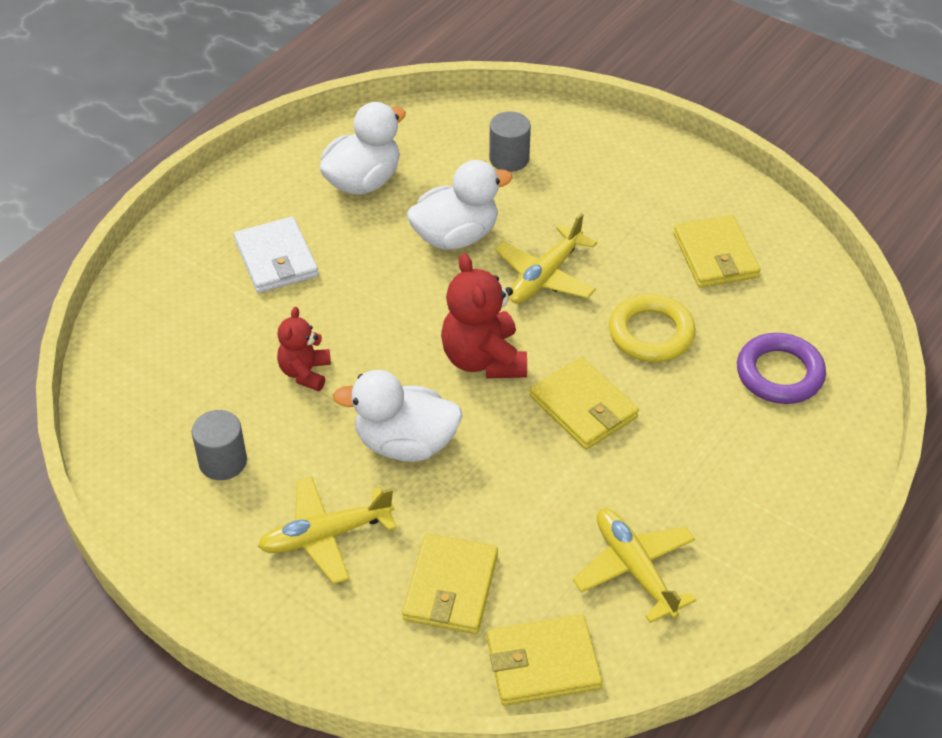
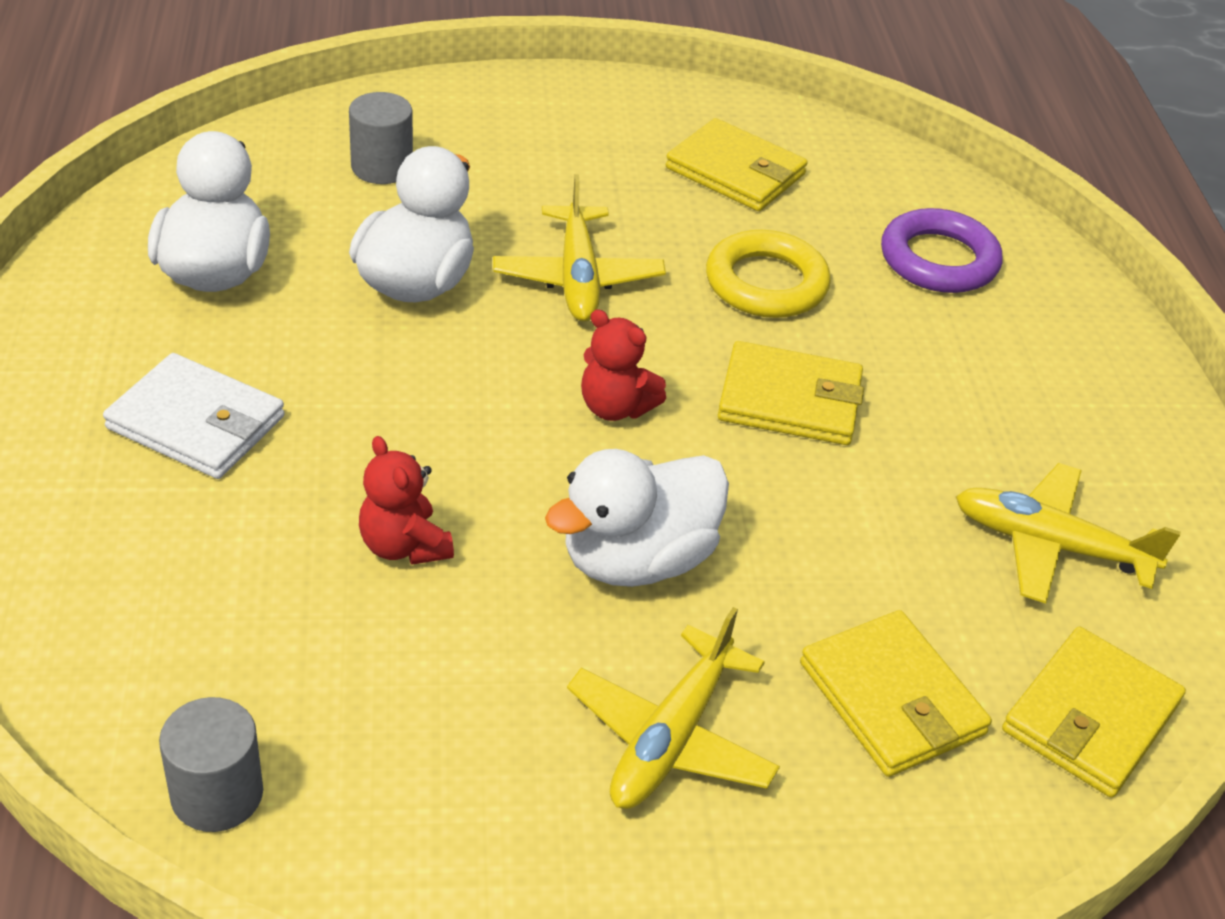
camera: 45 degrees left, 5 degrees down
grey cylinder [192,410,247,480] -> grey cylinder moved to [159,697,263,832]
red teddy bear [441,253,527,379] -> red teddy bear [581,309,666,421], size x0.61

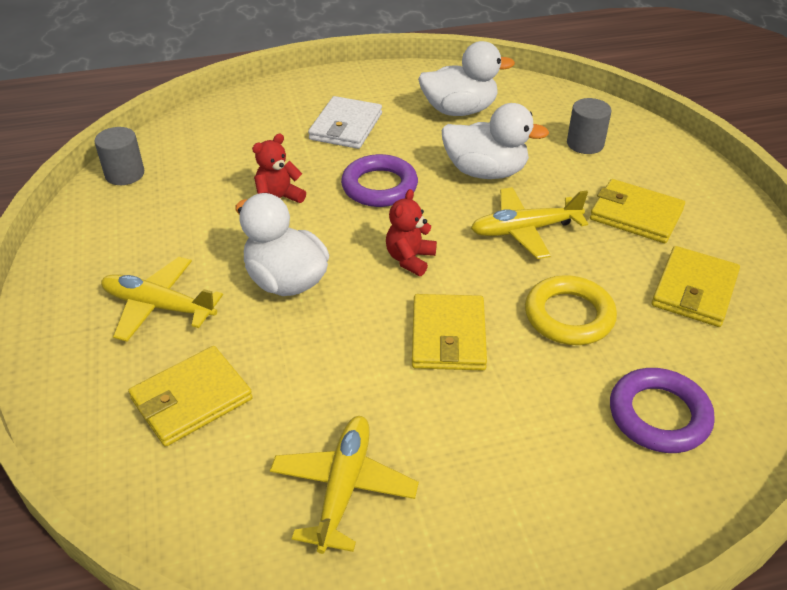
camera: 85 degrees right, 0 degrees up
yellow wallet [1002,627,1186,798] -> yellow wallet moved to [590,179,685,243]
none -> purple ring [341,154,418,207]

